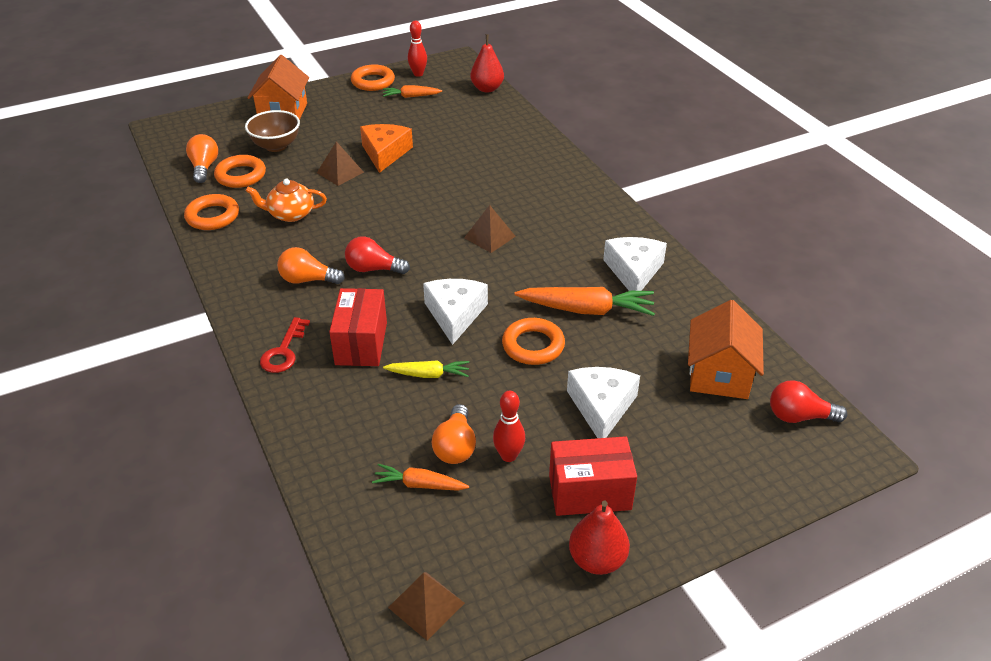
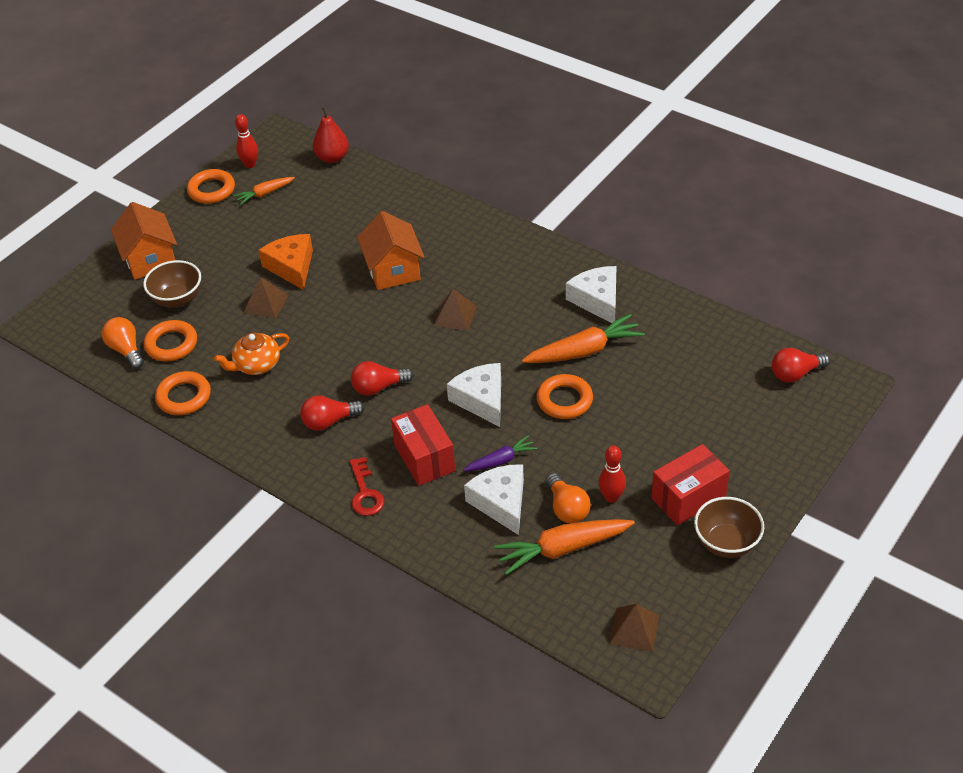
camera: 25 degrees left, 5 degrees up
orange light bulb [277,247,345,284] -> red light bulb [300,395,365,431]
orange carrot [372,464,469,491] -> orange carrot [494,519,635,575], size x1.74
yellow carrot [383,360,469,378] -> purple carrot [464,436,537,471]
white cheese [567,367,640,438] -> white cheese moved to [464,464,524,535]
red pear [569,501,630,575] -> brown bowl [694,497,764,558]
orange house [688,300,764,399] -> orange house moved to [357,211,425,290]

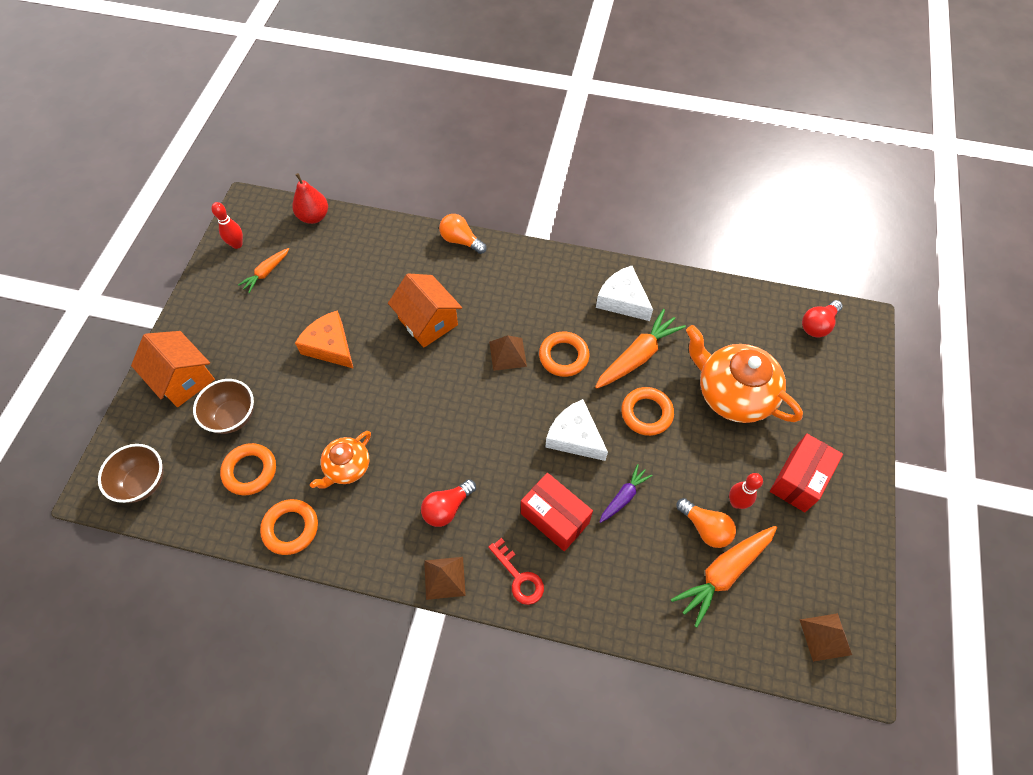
camera: 25 degrees left, 15 degrees up
orange light bulb [102,317,144,369] -> orange light bulb moved to [439,214,487,254]
orange ring [187,169,235,204] -> orange ring moved to [539,332,589,377]
brown pyramid [243,277,289,319] -> brown pyramid moved to [424,557,466,600]
red light bulb [351,361,414,396] -> none
white cheese [464,464,524,535] -> none
brown bowl [694,497,764,558] -> brown bowl moved to [98,444,164,503]
none -> orange teapot [686,325,803,423]

